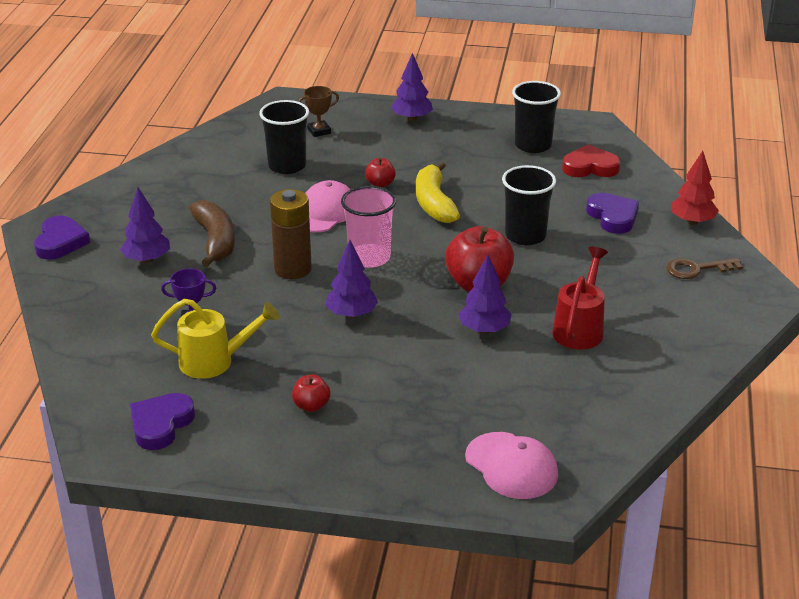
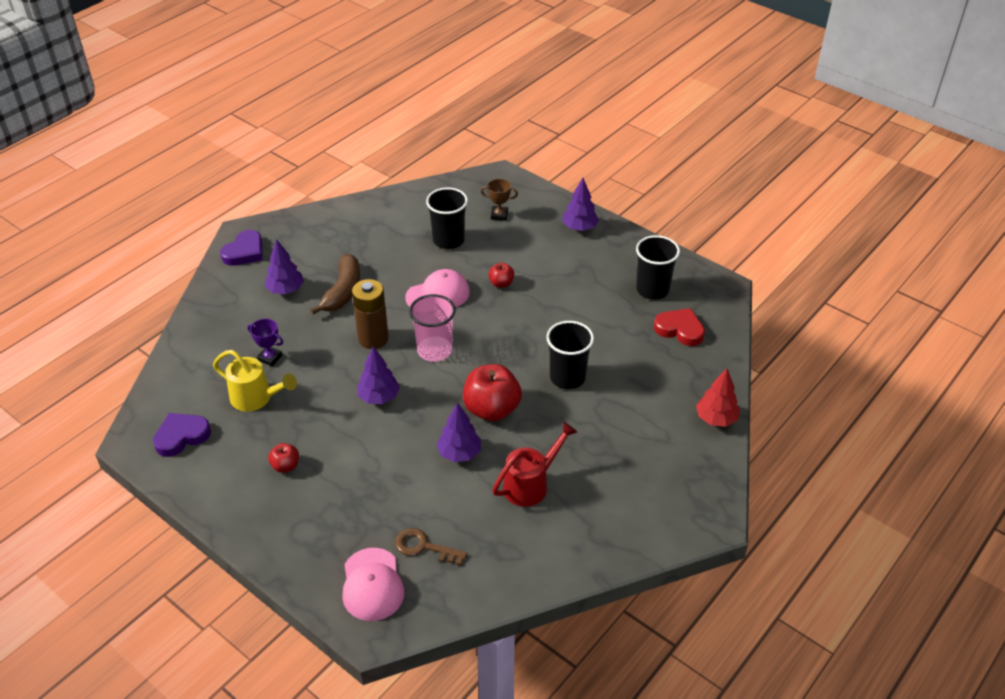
camera: 30 degrees right, 10 degrees up
yellow banana [416,161,460,223] -> none
purple heart [586,193,639,234] -> none
brown key [666,258,743,279] -> brown key moved to [395,528,467,566]

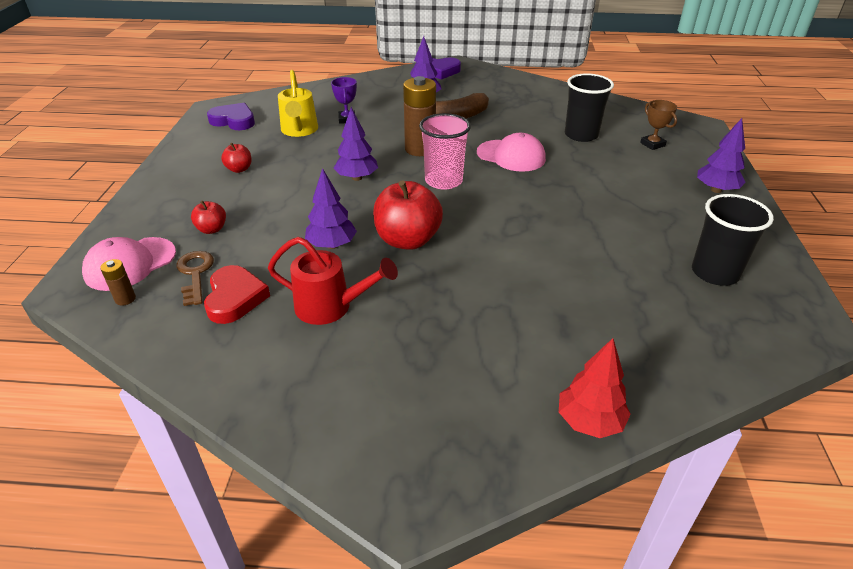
camera: 55 degrees right, 5 degrees down
red apple [488,263,514,288] -> red apple moved to [191,200,226,234]
black cup [546,321,594,389] -> none
red heart [654,308,705,346] -> red heart moved to [204,265,270,324]
none -> brown battery [100,259,136,306]

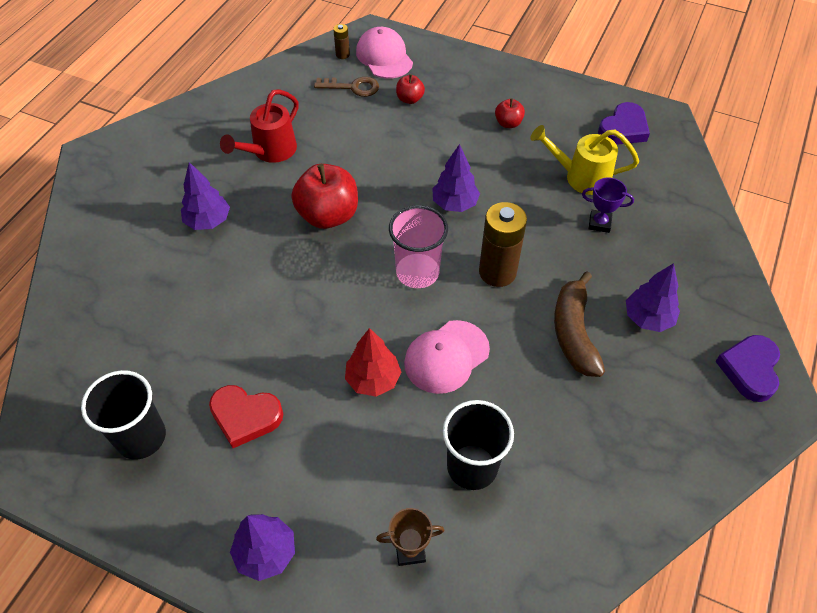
camera: 110 degrees right, 15 degrees up
red heart [204,265,270,324] -> red heart moved to [209,385,283,448]
purple tree [305,168,357,249] -> purple tree moved to [181,162,230,230]
red tree [559,338,631,438] -> red tree moved to [345,328,401,397]

